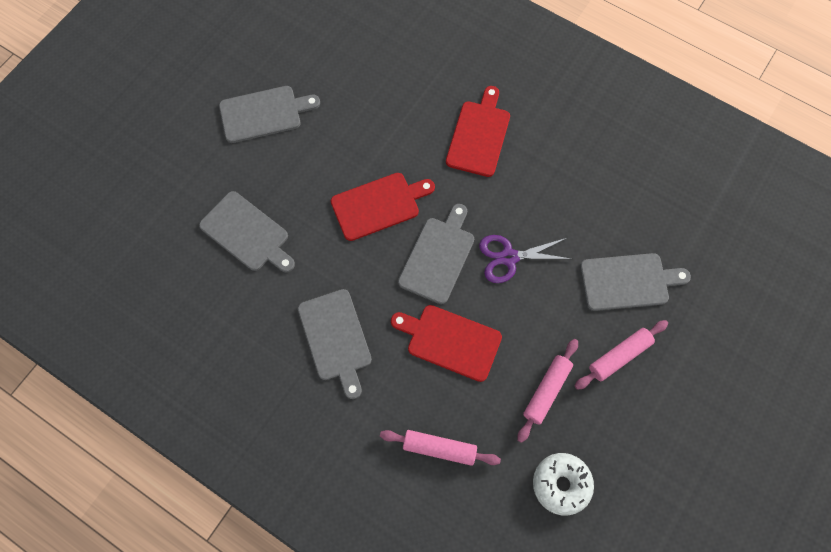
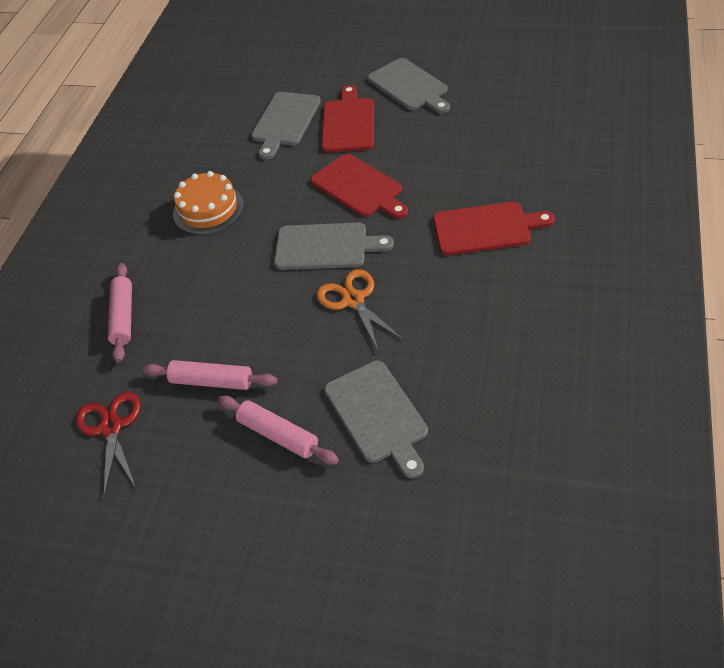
camera: 75 degrees right, 20 degrees down
grey cutting board [298,289,372,399] -> orange cake [173,171,244,235]
red cutting board [391,305,502,382] -> red cutting board moved to [322,85,374,153]
purple scissors [479,235,571,283] -> orange scissors [317,269,404,352]
white donut [533,453,594,515] -> red scissors [76,392,141,497]

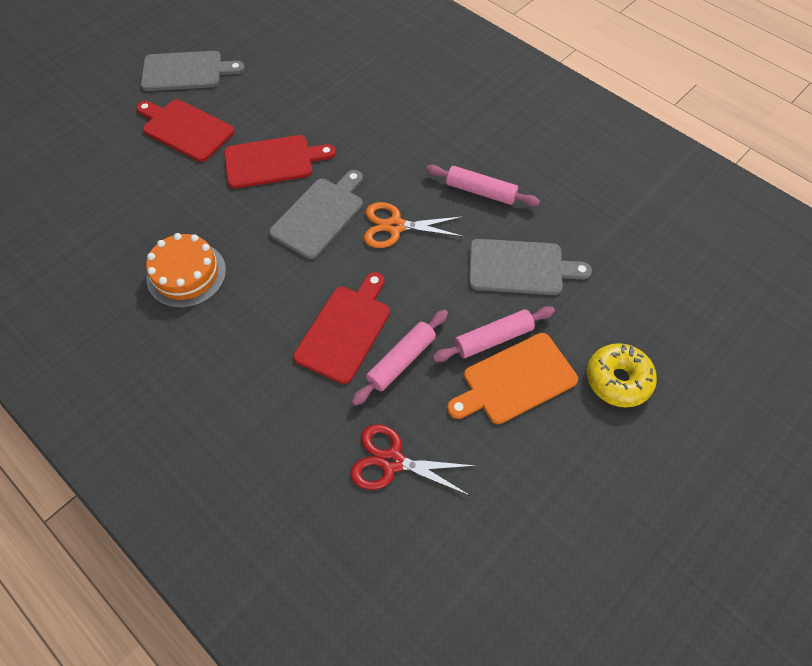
camera: 65 degrees left, 10 degrees up
pink rolling pin [108,263,132,362] -> pink rolling pin moved to [426,165,540,206]
grey cutting board [251,92,321,160] -> none
red cutting board [433,202,555,255] -> red cutting board moved to [293,272,390,384]
none -> orange cutting board [447,333,578,424]
none -> yellow donut [587,343,657,408]

